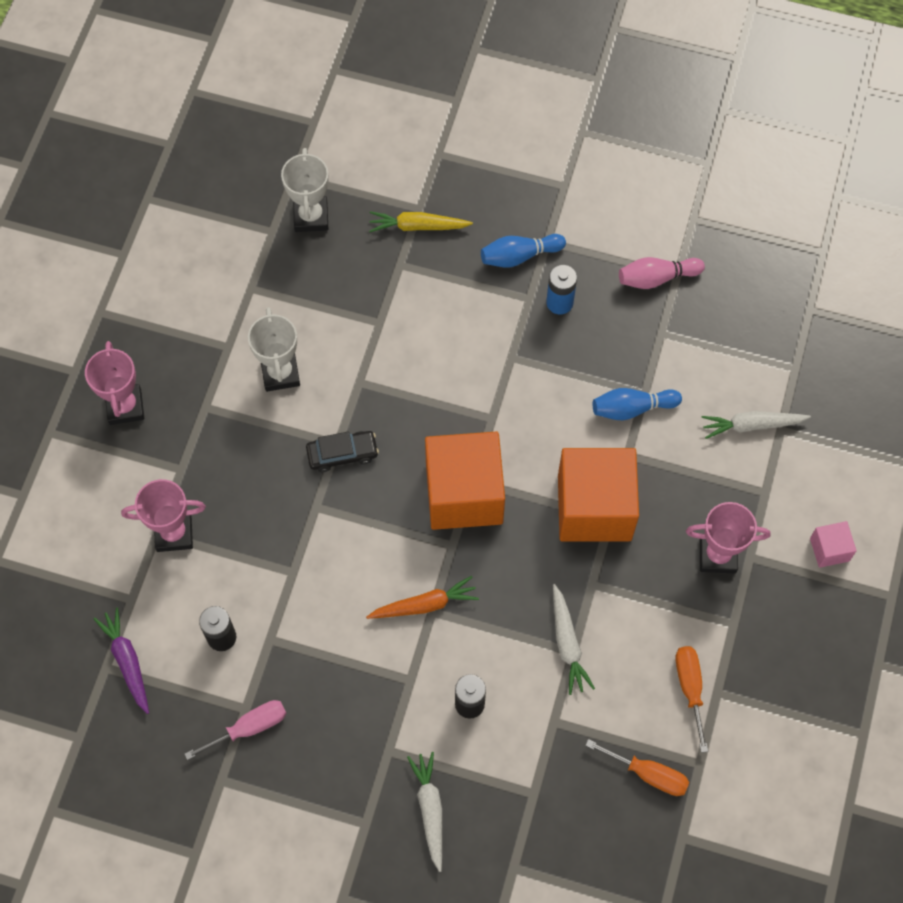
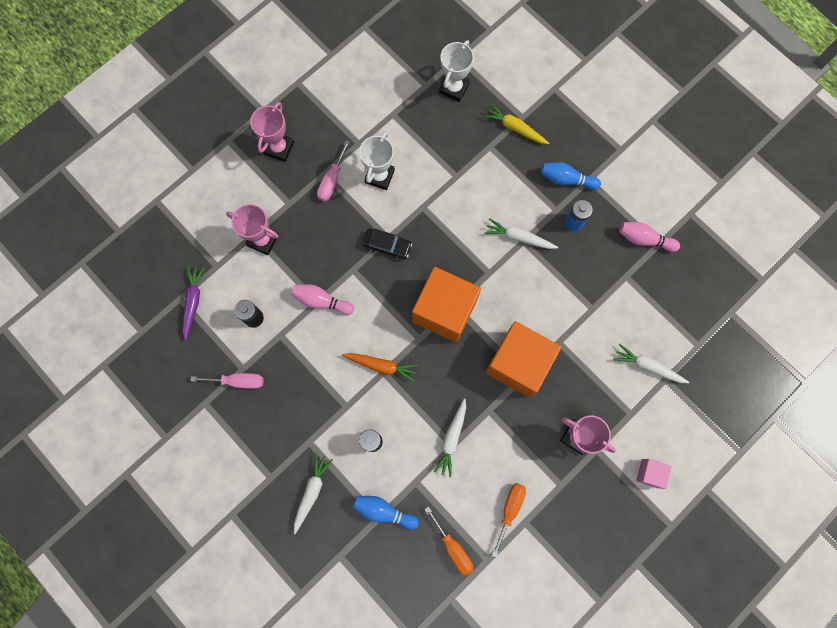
camera: 30 degrees right, 10 degrees up
blue bowling pin [593,388,682,420] -> blue bowling pin moved to [353,496,419,530]
none -> pink bowling pin [291,284,354,315]
none -> pink screwdriver [317,140,350,201]
none -> white carrot [484,218,558,249]

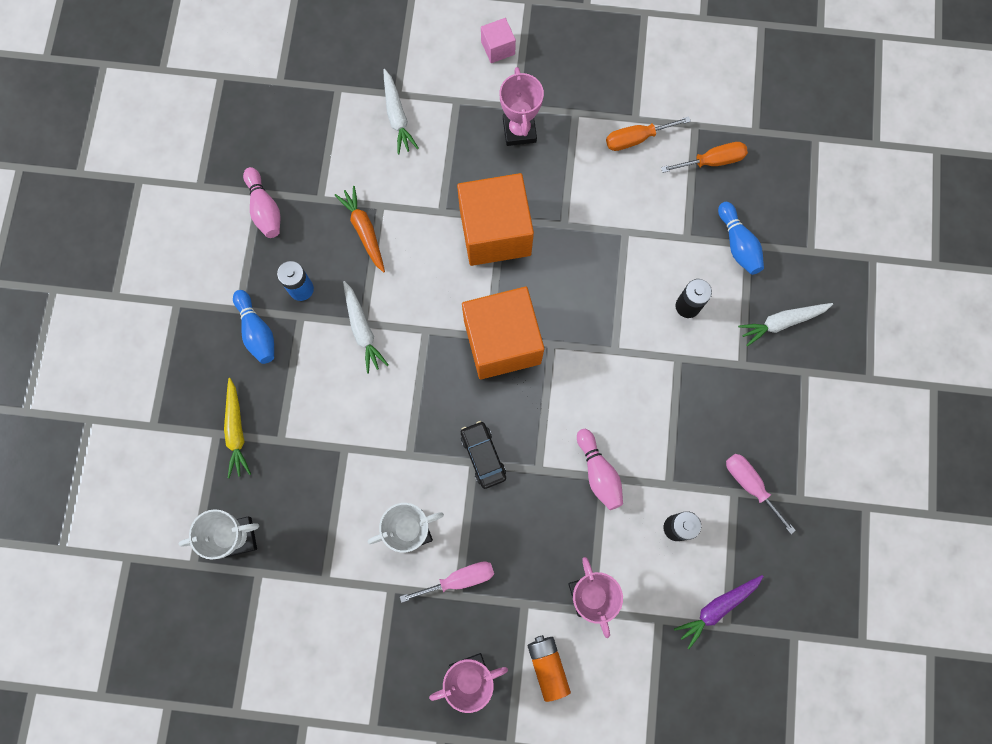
camera: 130 degrees left, 0 degrees up
orange carrot [342,353,419,382] -> orange carrot moved to [335,186,385,272]
orange screwdriver [424,506,473,575] -> orange screwdriver turned 60 degrees clockwise [661,142,748,173]
white carrot [434,398,466,478] -> none
none -> orange battery [528,635,571,702]

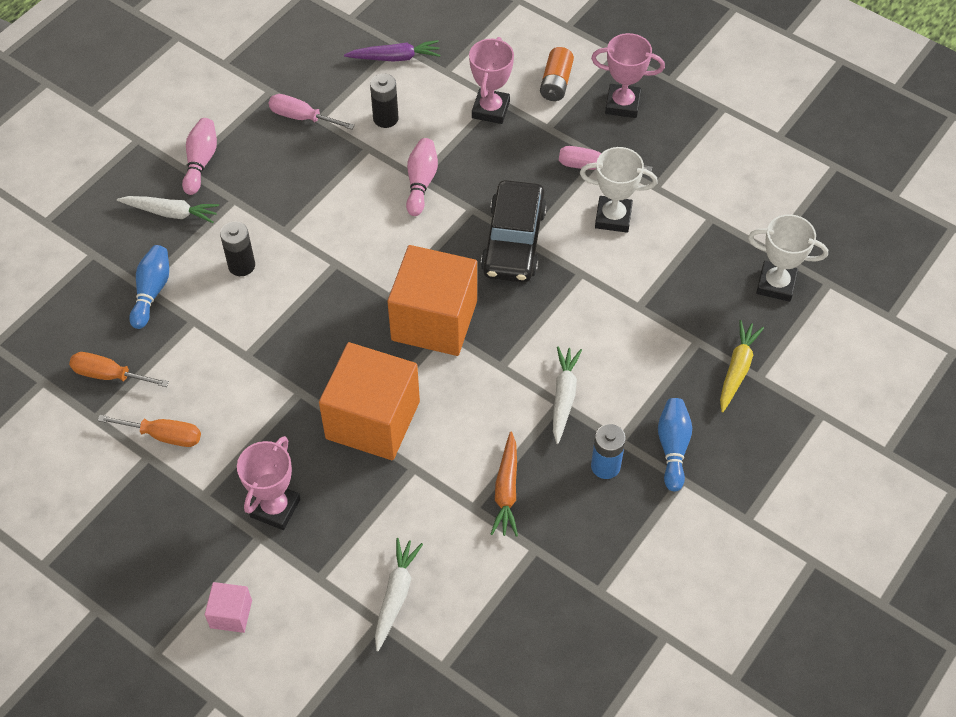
camera: 150 degrees left, 20 degrees down
pink bowling pin [243,167,280,238] -> pink bowling pin moved to [182,118,217,195]
black car [461,421,506,489] -> black car [481,180,547,283], size x1.75
pink screwdriver [726,454,796,534] -> pink screwdriver turned 120 degrees clockwise [269,94,355,130]

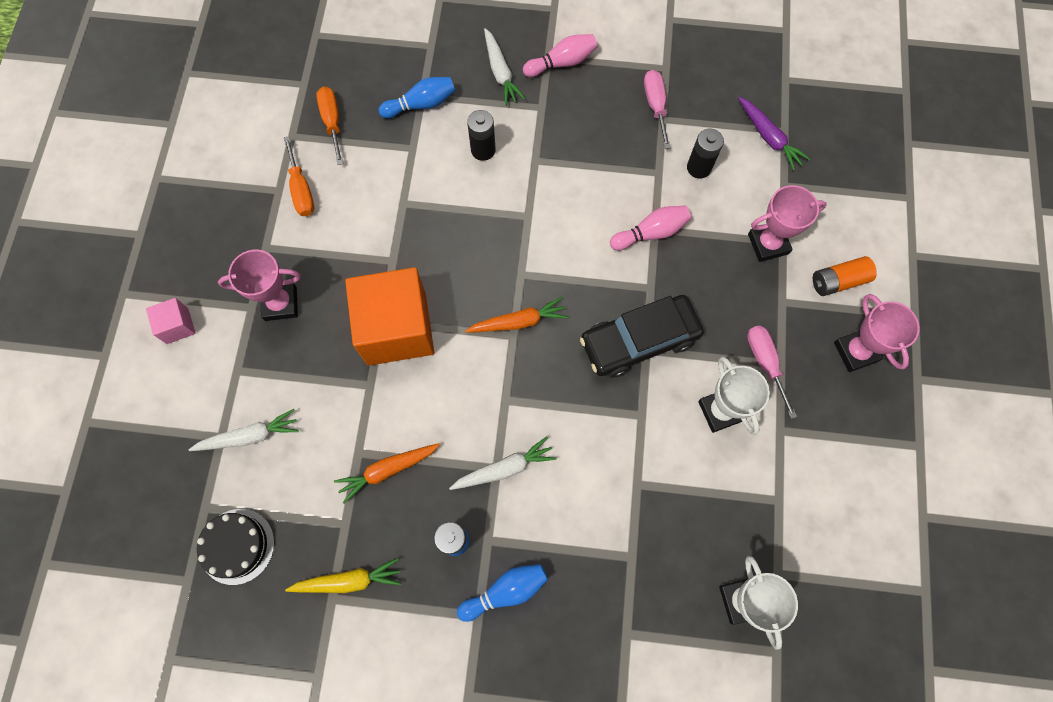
camera: 60 degrees right, 15 degrees up
orange cube [387,245,477,356] -> orange carrot [465,297,569,333]
yellow carrot [720,320,764,412] -> yellow carrot moved to [285,558,402,593]
none -> black cake [197,509,275,585]

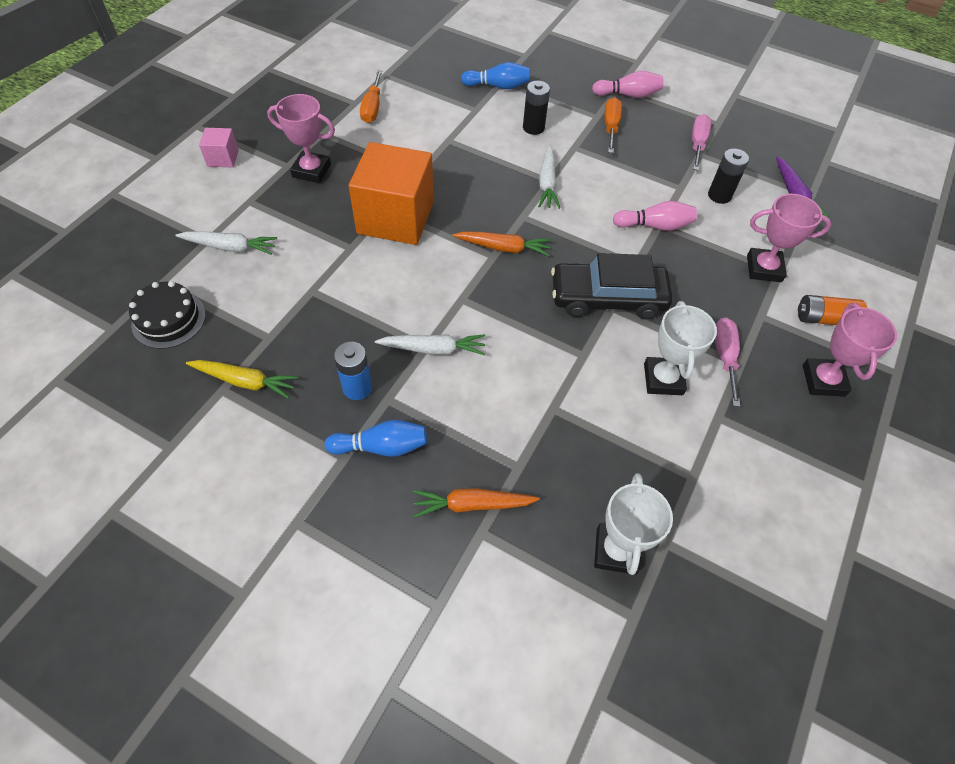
camera: 20 degrees right, 15 degrees down
orange screwdriver [316,87,343,165] -> orange screwdriver moved to [604,97,622,153]
orange carrot [334,443,440,504] -> orange carrot moved to [413,488,540,518]
white carrot [484,28,526,106] -> white carrot moved to [538,144,560,209]

